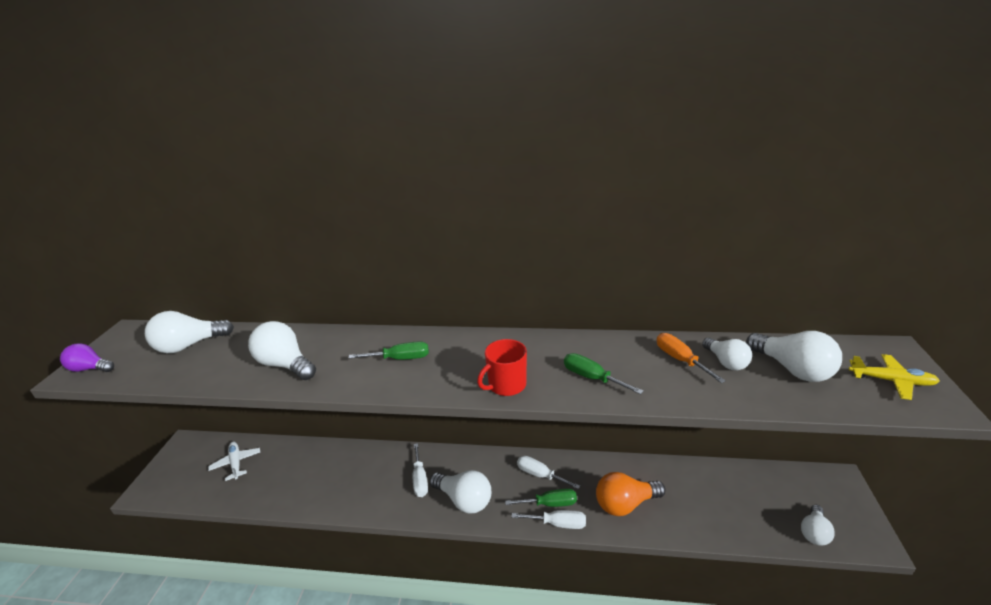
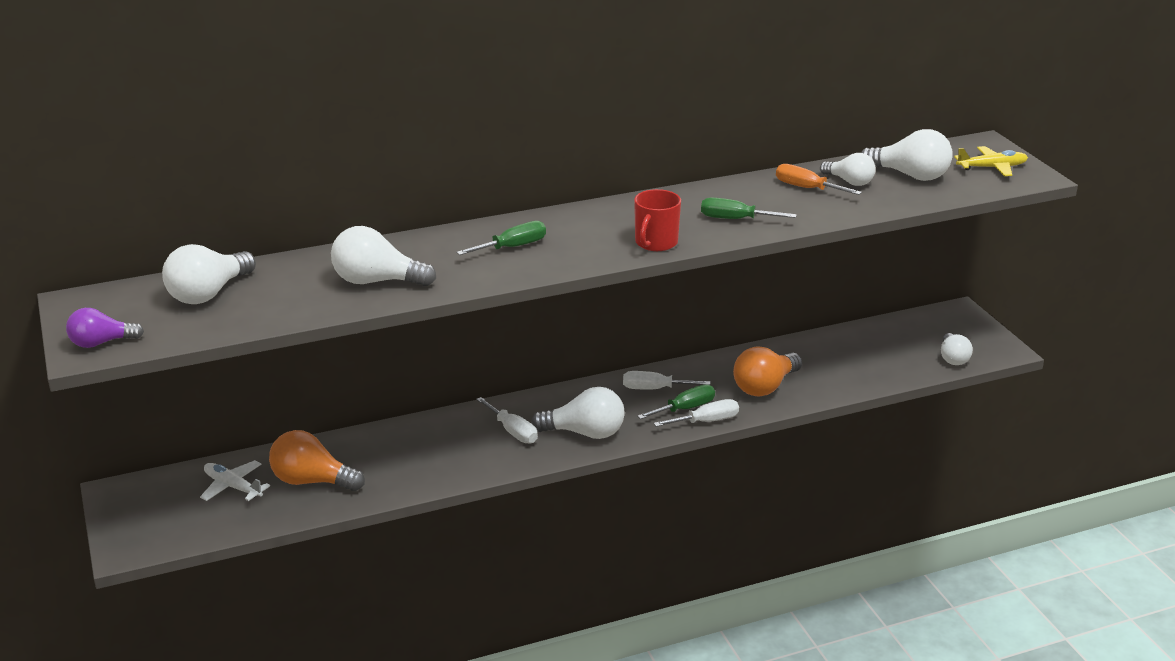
camera: 30 degrees left, 0 degrees up
none -> orange light bulb [269,430,365,491]

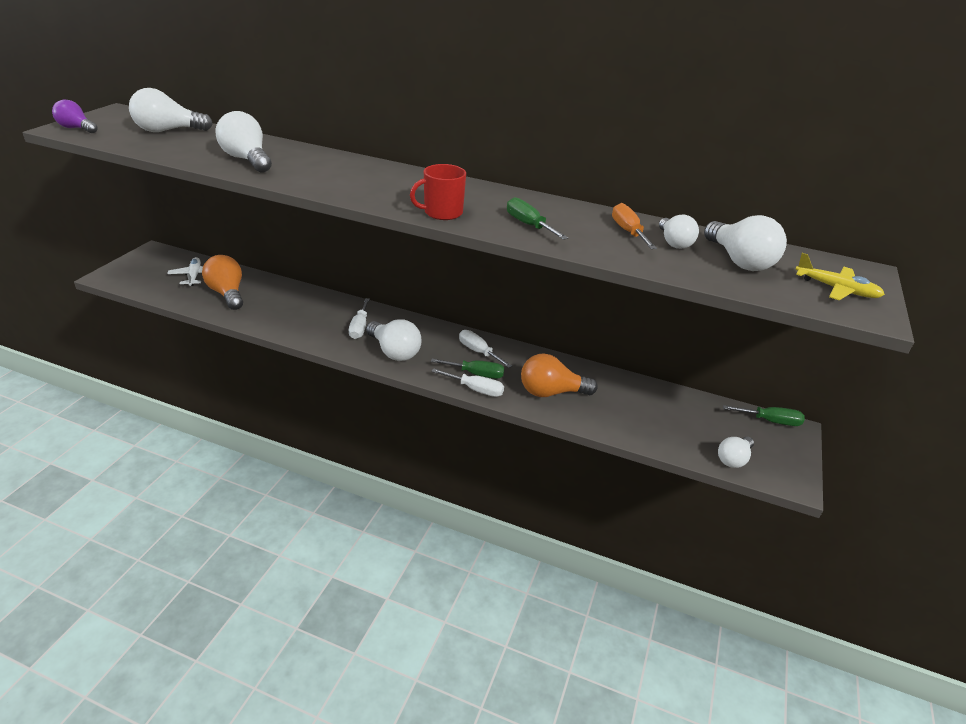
camera: 40 degrees right, 5 degrees up
green screwdriver [456,221,546,255] -> green screwdriver moved to [723,405,805,426]

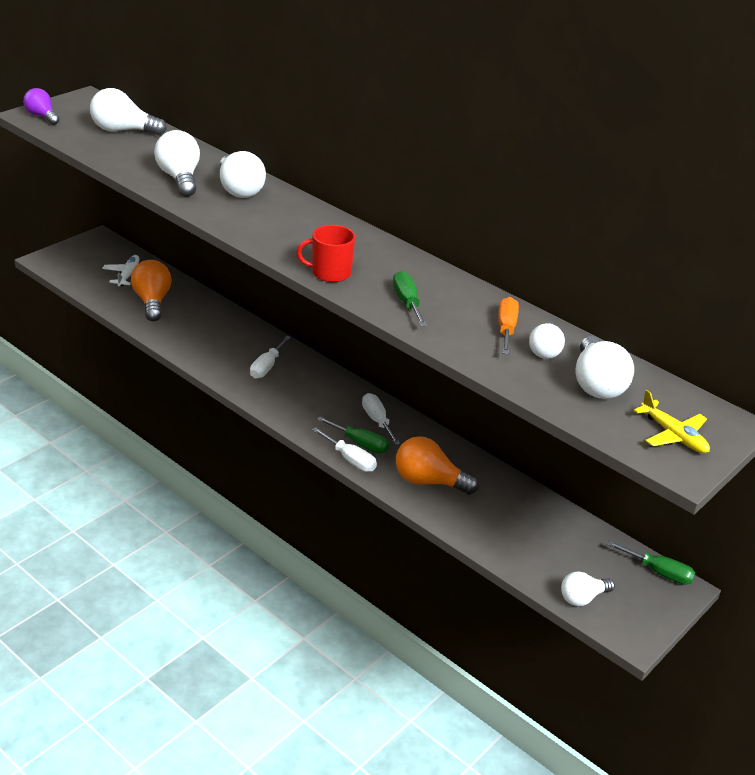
camera: 20 degrees right, 0 degrees up
white light bulb [366,319,422,361] -> white light bulb moved to [220,151,266,198]

